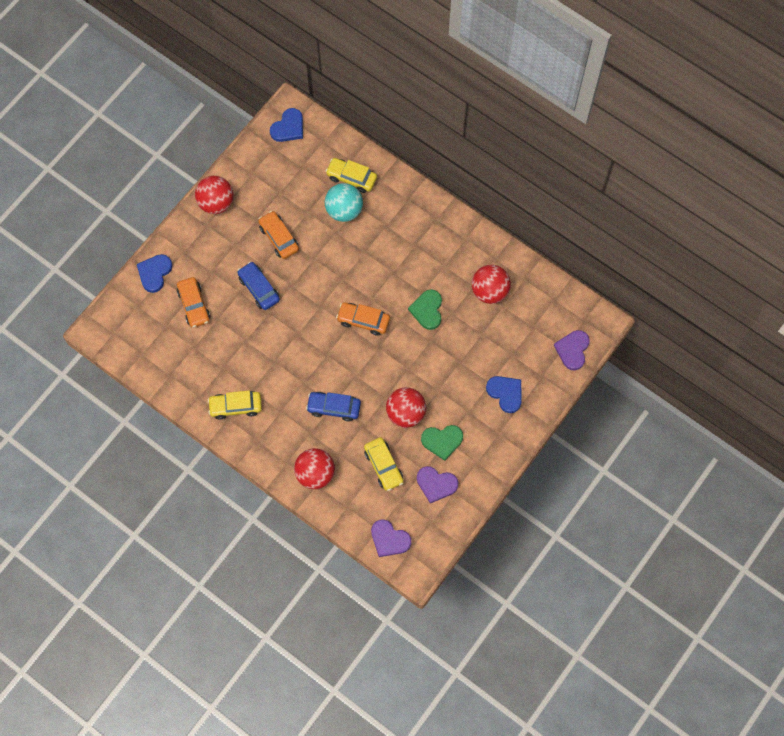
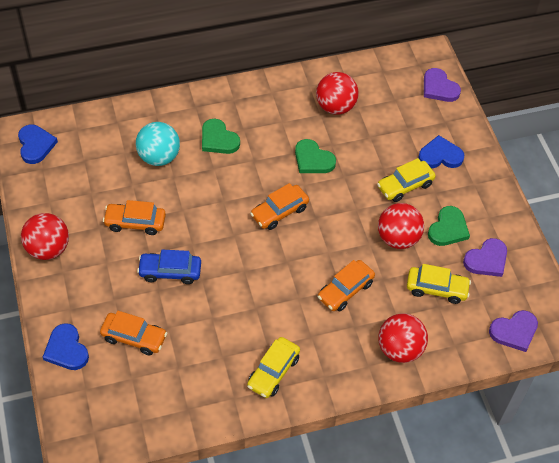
camera: 55 degrees left, 15 degrees down
blue car [306,392,361,422] -> orange car [318,260,375,311]
yellow car [325,158,377,193] -> yellow car moved to [377,158,436,202]
none -> green heart [202,119,240,154]

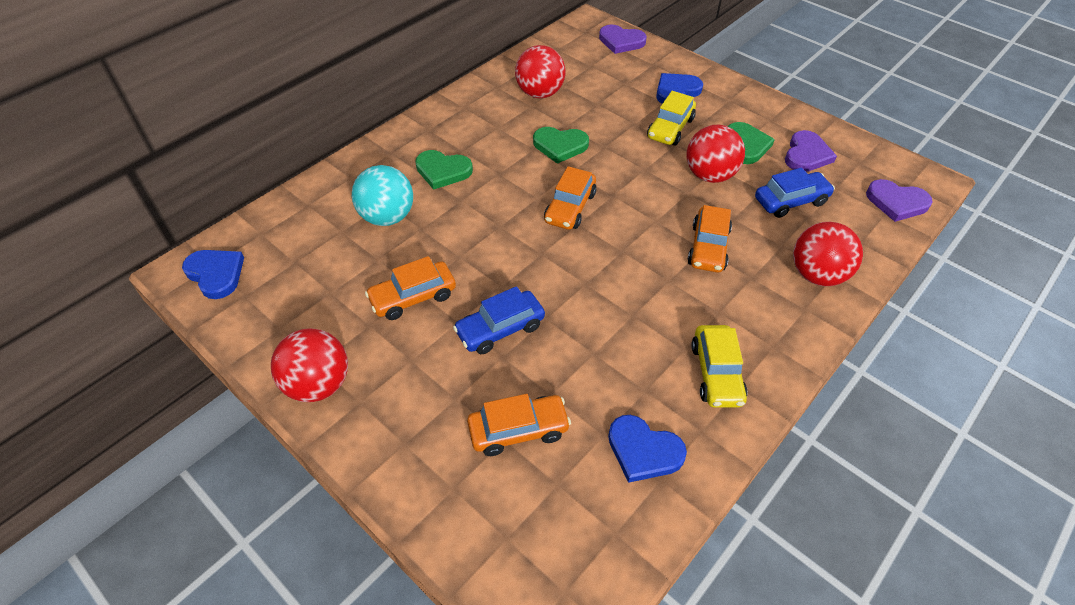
camera: 30 degrees left, 5 degrees down
blue heart [43,323,89,370] -> blue heart moved to [608,415,687,483]
yellow car [407,264,471,304] -> blue car [755,168,835,218]
purple heart [489,310,538,352] -> purple heart turned 75 degrees clockwise [866,179,933,222]

